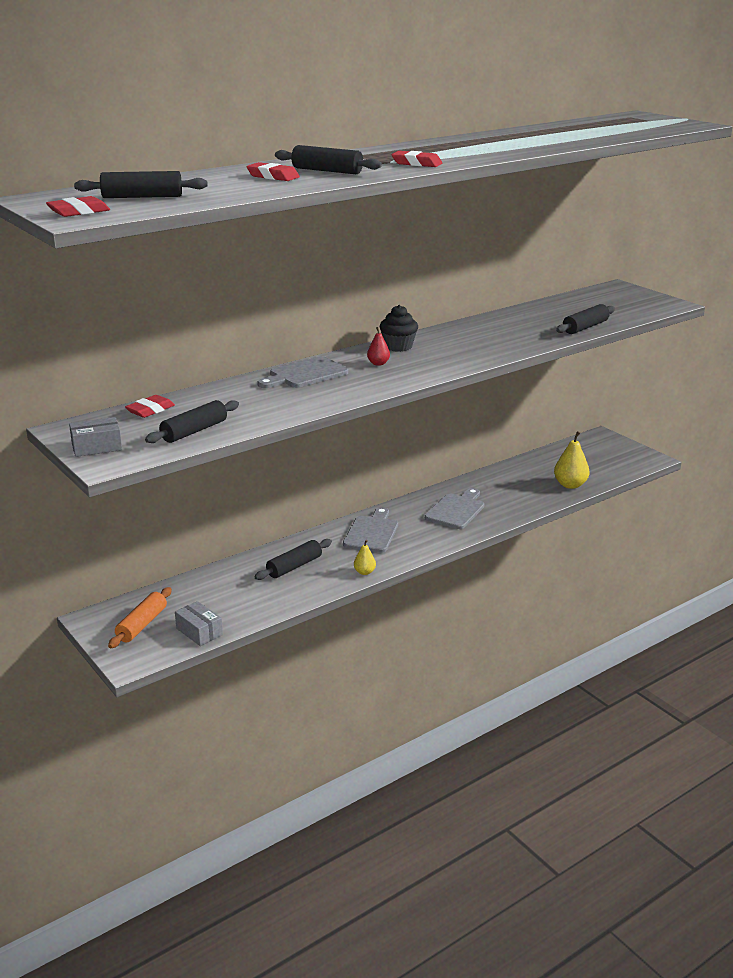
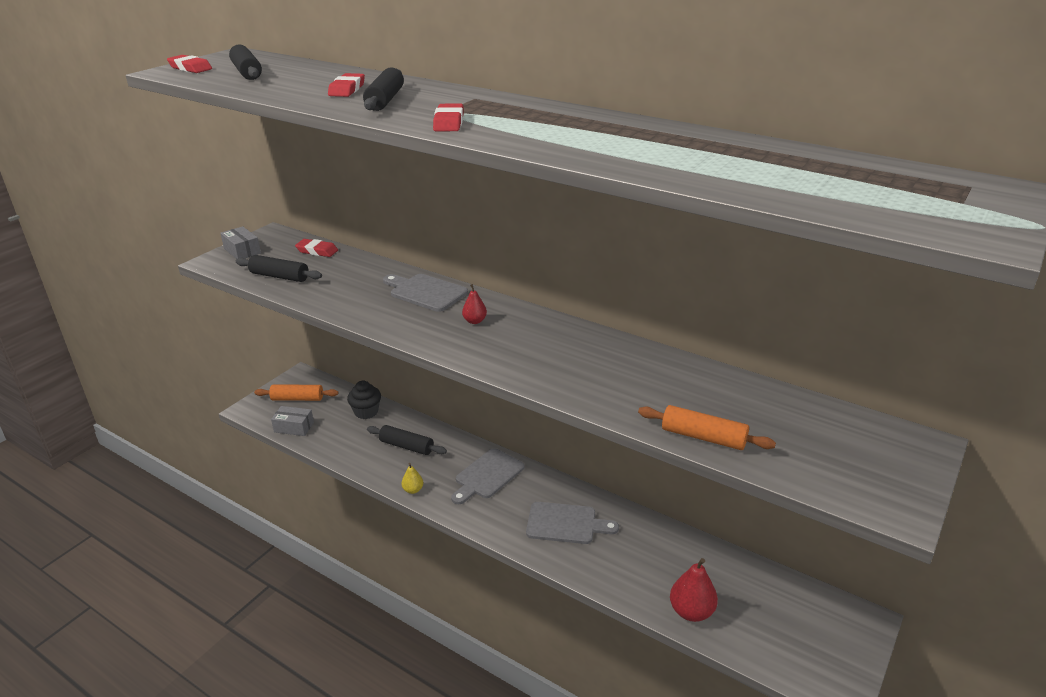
camera: 70 degrees right, 5 degrees up
grey box [175,601,223,646] -> grey box turned 75 degrees clockwise [271,406,314,436]
grey cutting board [343,507,398,553] -> grey cutting board turned 135 degrees clockwise [451,448,524,504]
black cupcake [380,305,418,352] -> black cupcake moved to [347,381,381,419]
yellow pear [554,431,590,489] -> red pear [670,558,718,622]
black rolling pin [556,304,615,334] -> orange rolling pin [638,405,776,450]

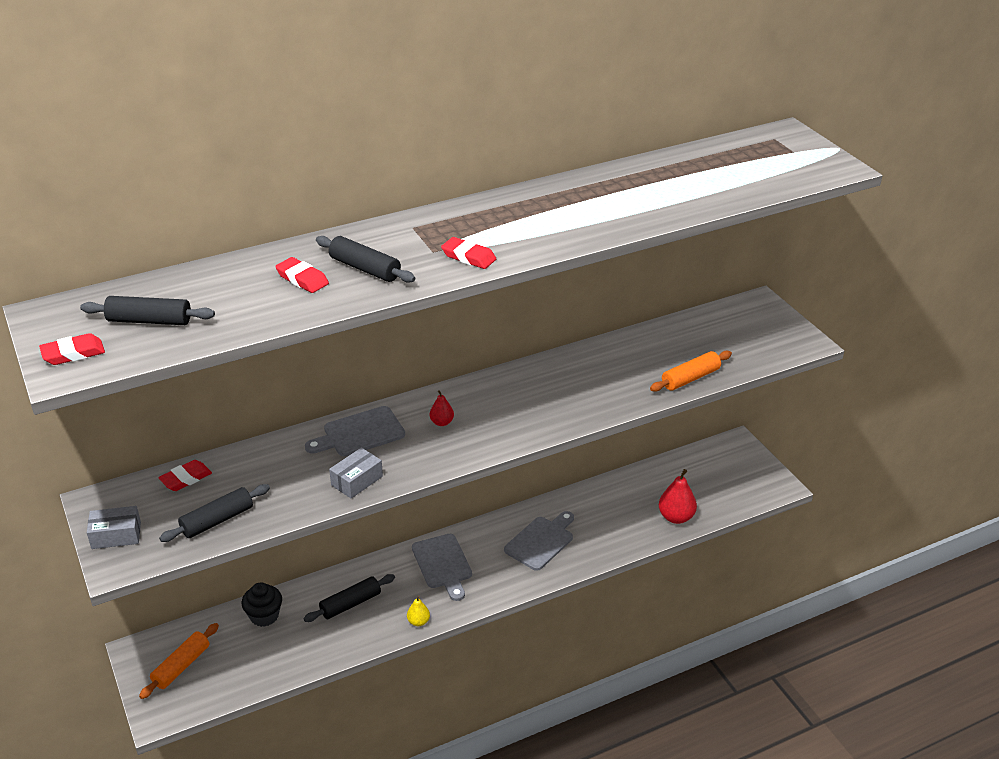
camera: 60 degrees left, 5 degrees up
grey box [271,406,314,436] -> grey box moved to [329,447,383,498]

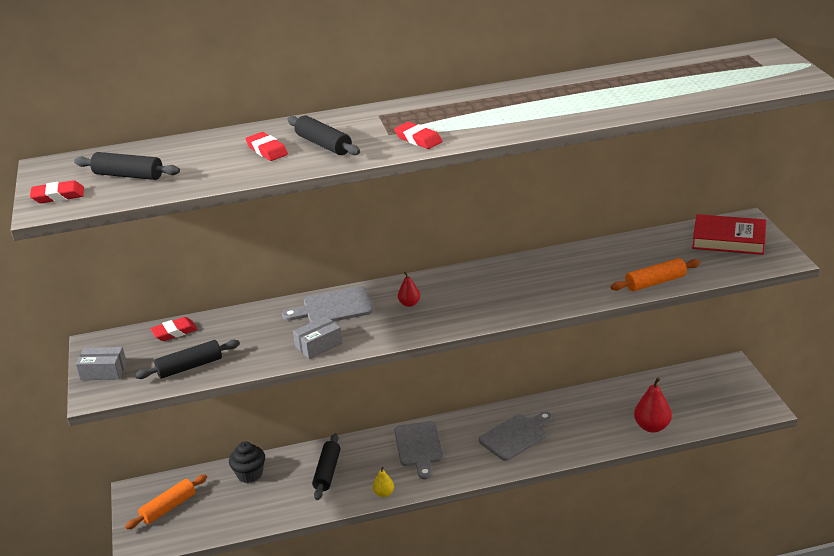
camera: 15 degrees right, 5 degrees down
black rolling pin [303,574,395,622] -> black rolling pin turned 60 degrees counterclockwise [312,433,340,500]
none -> red book [692,214,766,255]

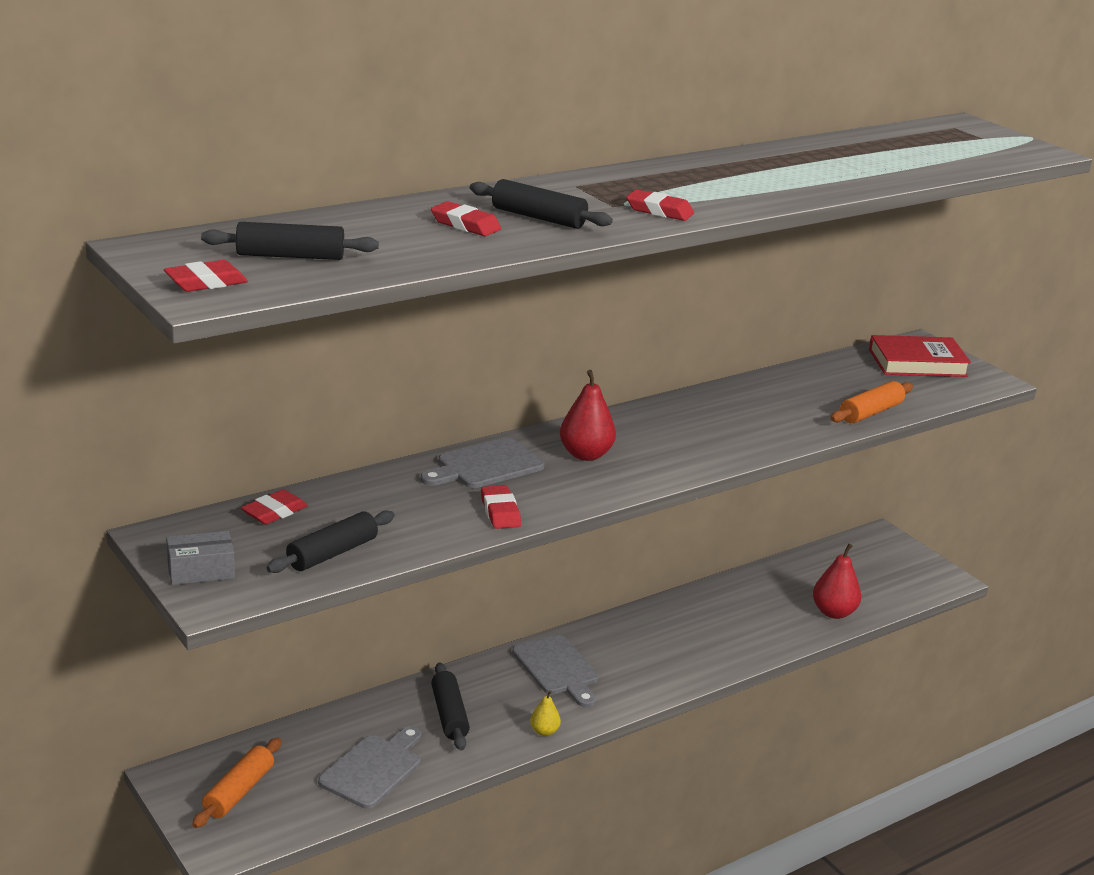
camera: 25 degrees left, 5 degrees down
black cupcake [229,442,265,483] -> none
grey box [293,316,343,359] -> red eraser [481,485,521,529]
red pear [398,272,420,307] -> red pear [560,370,616,461], size x1.79
grey cutting board [479,412,552,461] -> grey cutting board moved to [318,726,422,809]

